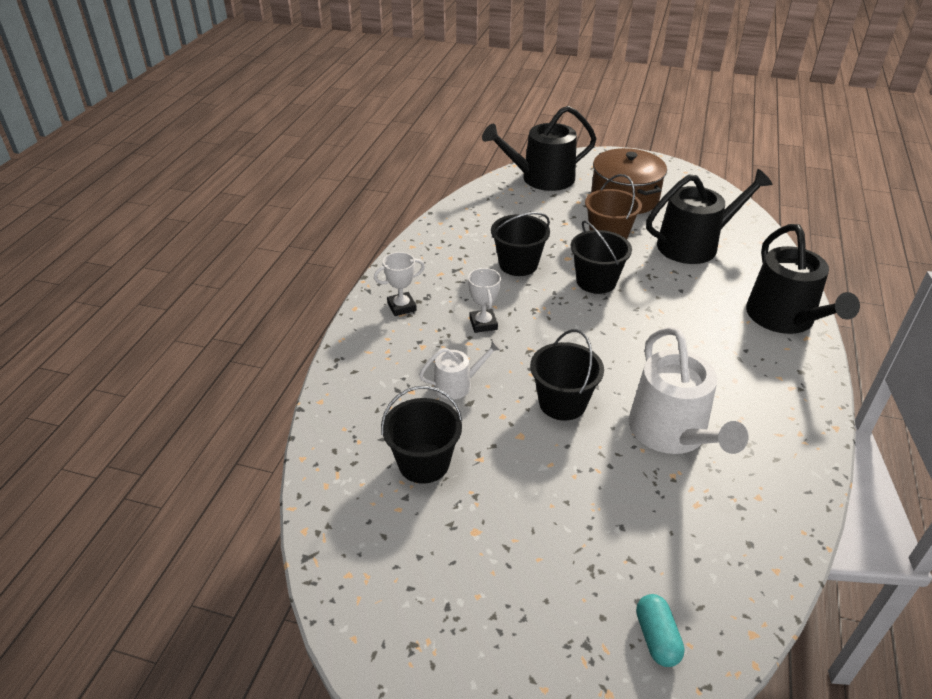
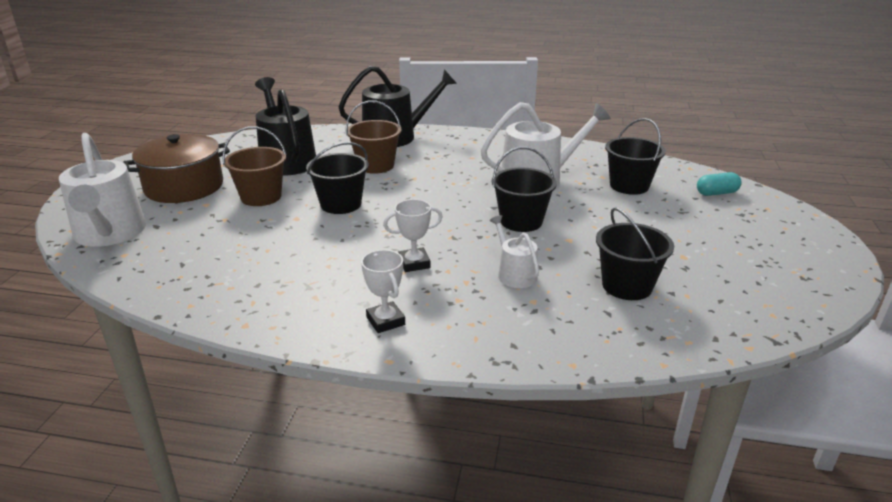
camera: 95 degrees left, 10 degrees down
black watering can [482,106,597,191] -> white watering can [59,133,146,247]
black bucket [491,212,550,276] -> black bucket moved to [605,118,666,195]
none -> brown bucket [346,100,402,174]

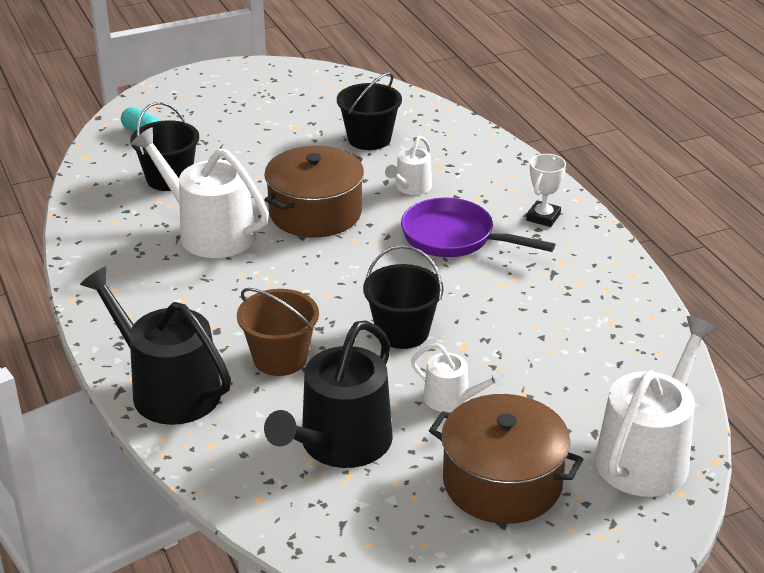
camera: 125 degrees left, 5 degrees up
brown bucket [222,127,287,206] -> white watering can [411,343,505,412]
white trophy [383,199,443,272] -> purple pan [401,198,556,257]
black bucket [492,147,557,232] -> brown pot [264,146,364,237]

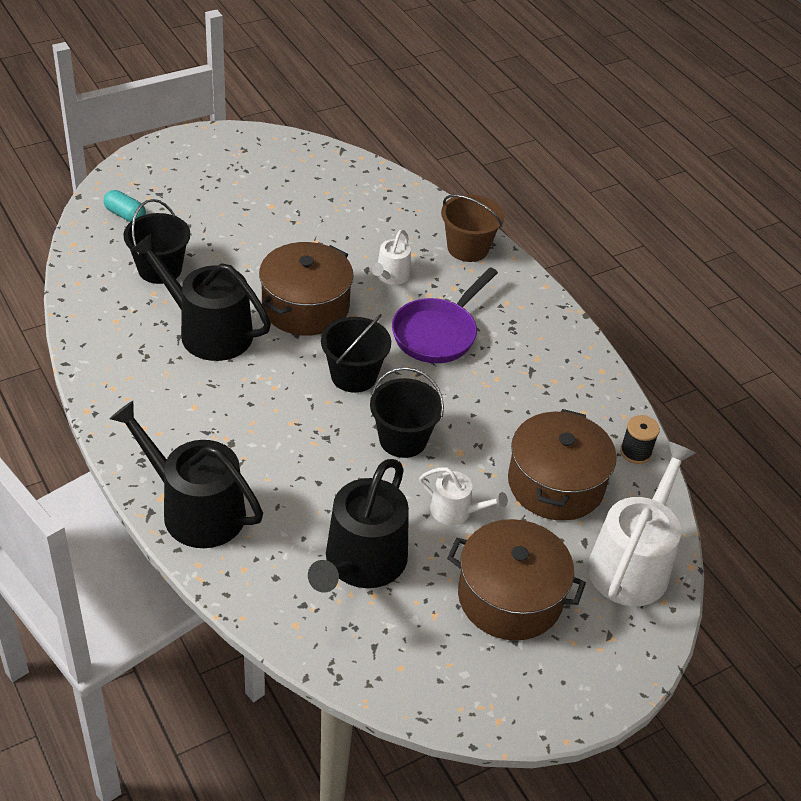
camera: 10 degrees left, 10 degrees up
white watering can [131,128,269,258] -> black watering can [131,234,271,361]
brown bucket [237,288,319,376] -> brown bucket moved to [441,194,504,262]
black bucket [337,72,402,150] -> black bucket moved to [321,314,391,393]
purple pan [401,198,556,257] -> purple pan turned 75 degrees counterclockwise [392,267,498,363]
white trophy [526,154,566,227] -> none
none -> brown pot [508,409,616,521]
none -> black spool [620,415,660,464]

